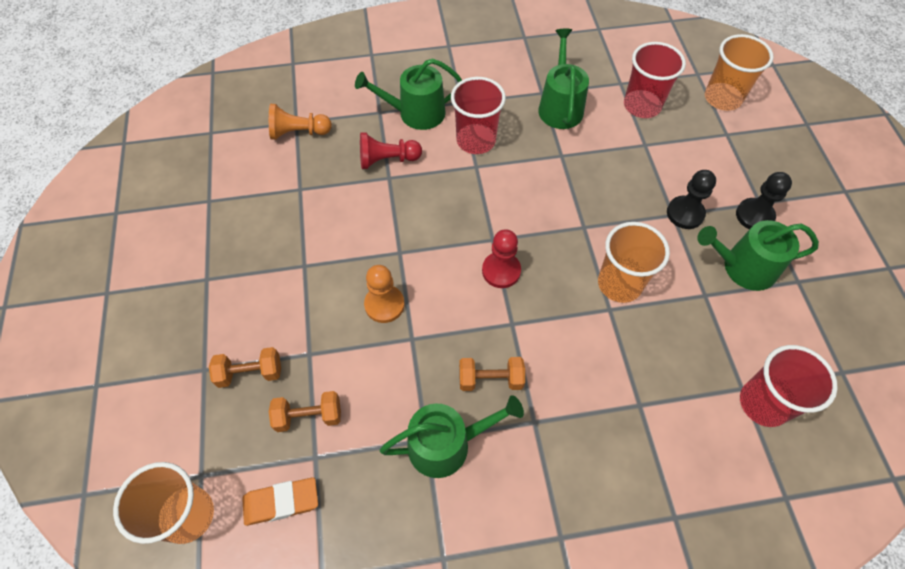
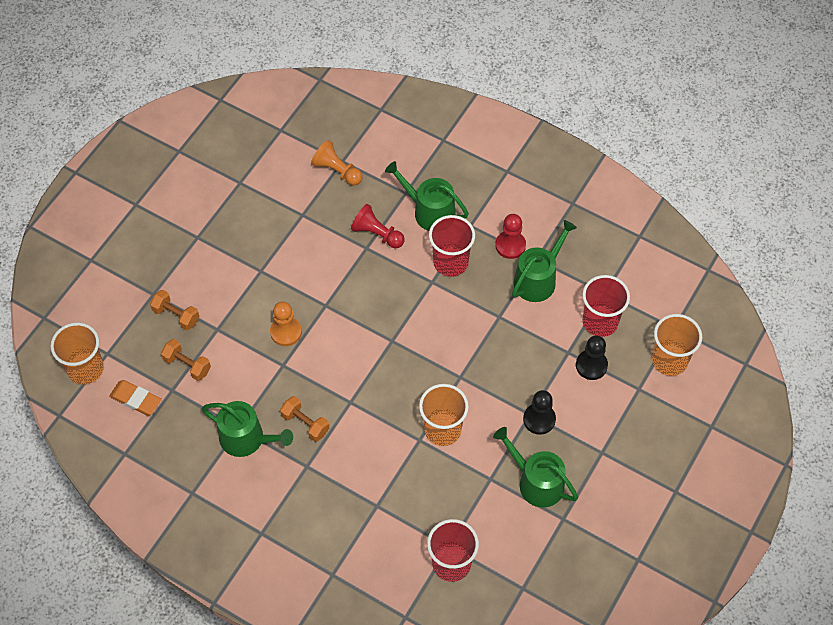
camera: 40 degrees right, 0 degrees up
red pawn [482,229,521,288] -> red pawn moved to [495,214,526,259]
black pawn [736,172,792,229] -> black pawn moved to [576,335,608,380]

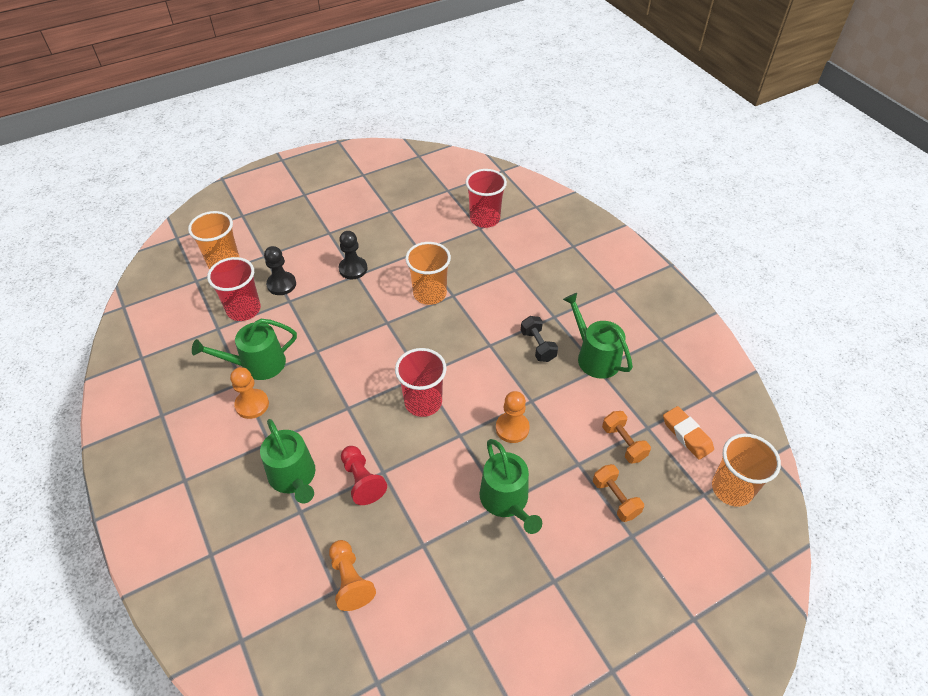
camera: 150 degrees left, 10 degrees down
orange dumbbell [280,396,329,442] -> black dumbbell [521,316,558,362]
red cup [429,215,475,277] -> red cup moved to [395,348,447,417]
green watering can [493,427,578,508] -> green watering can moved to [480,439,542,534]
red pawn [495,214,526,259] -> orange pawn [230,367,269,419]

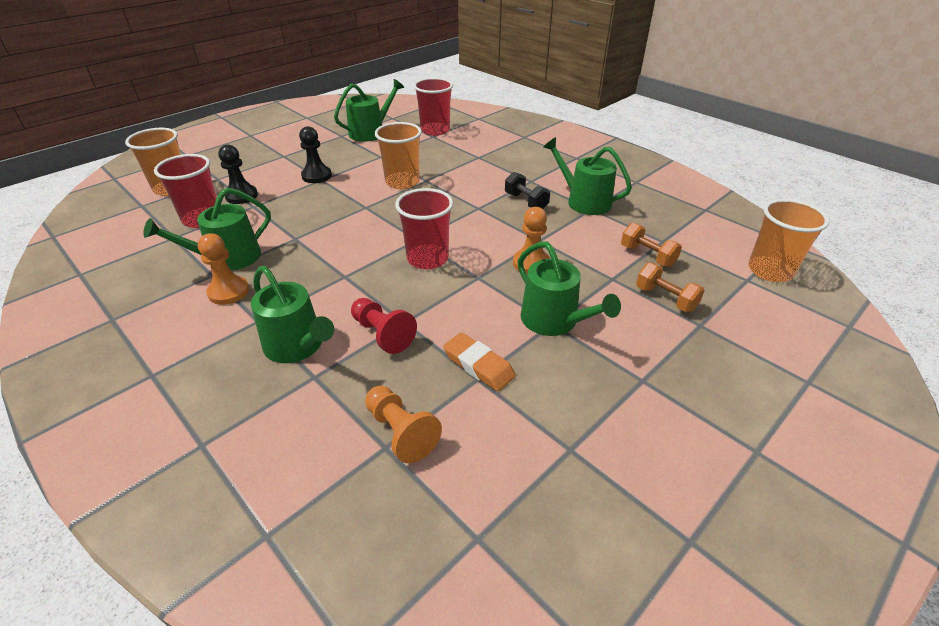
camera: 15 degrees left, 10 degrees down
orange eraser [663,406,714,460] -> orange eraser moved to [443,332,516,391]
none -> green watering can [334,79,404,142]

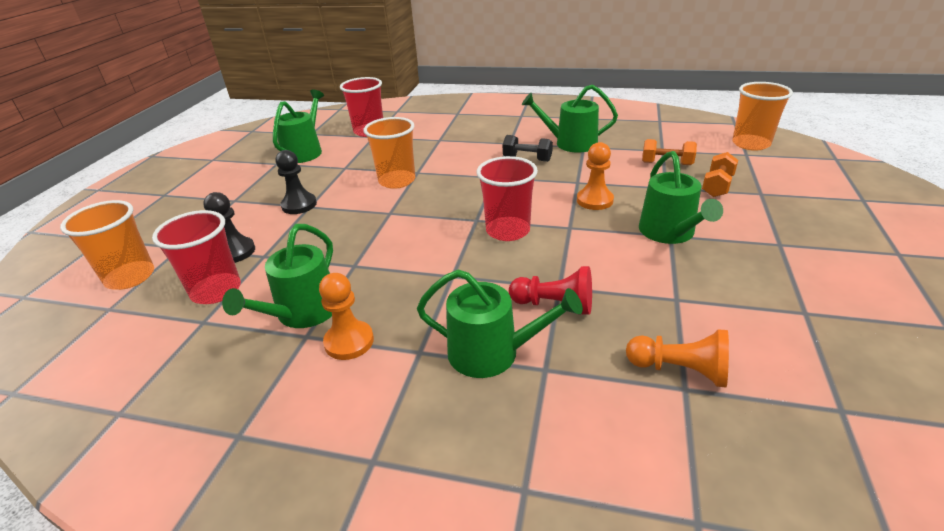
camera: 30 degrees left, 5 degrees down
orange eraser [443,332,516,391] -> none
green watering can [518,241,621,336] -> green watering can turned 60 degrees clockwise [639,151,723,244]
orange dumbbell [636,263,705,312] -> orange dumbbell turned 75 degrees counterclockwise [702,152,738,197]

